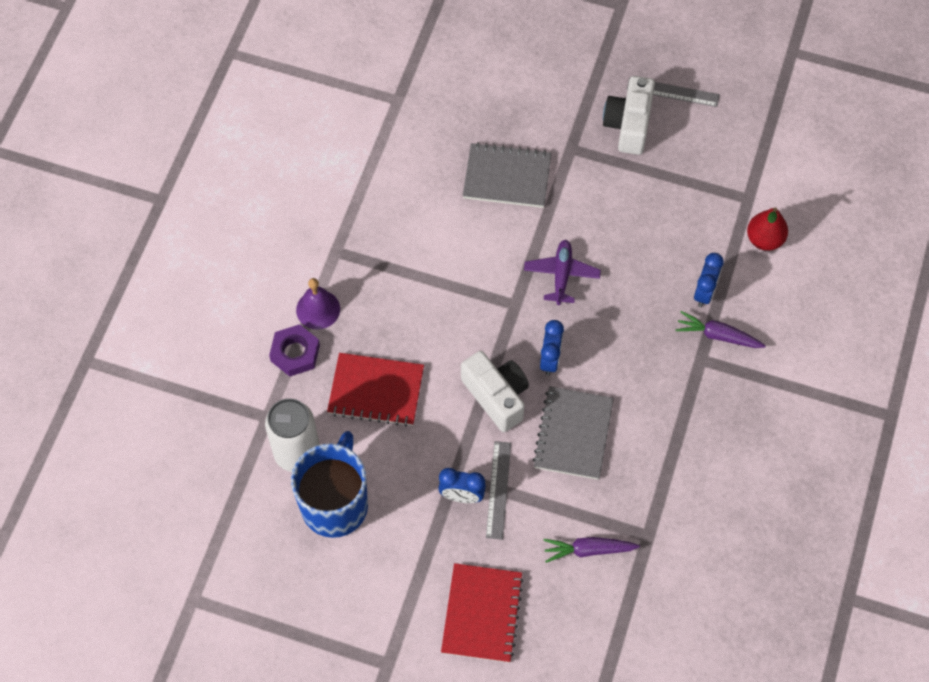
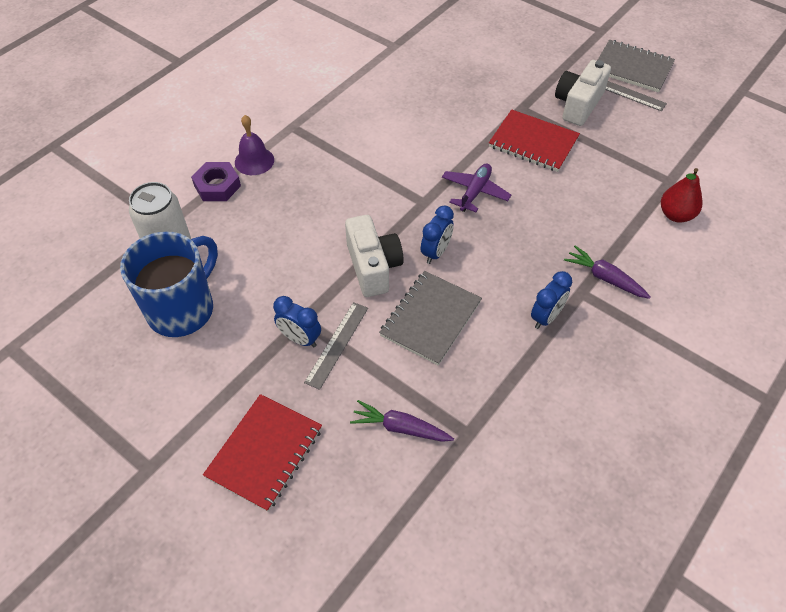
camera: 20 degrees right, 10 degrees down
red notebook [327,353,424,427] -> red notebook moved to [489,109,580,172]
grey notebook [463,142,552,208] -> grey notebook moved to [597,40,675,92]
blue clock [694,253,724,307] -> blue clock moved to [531,271,572,329]

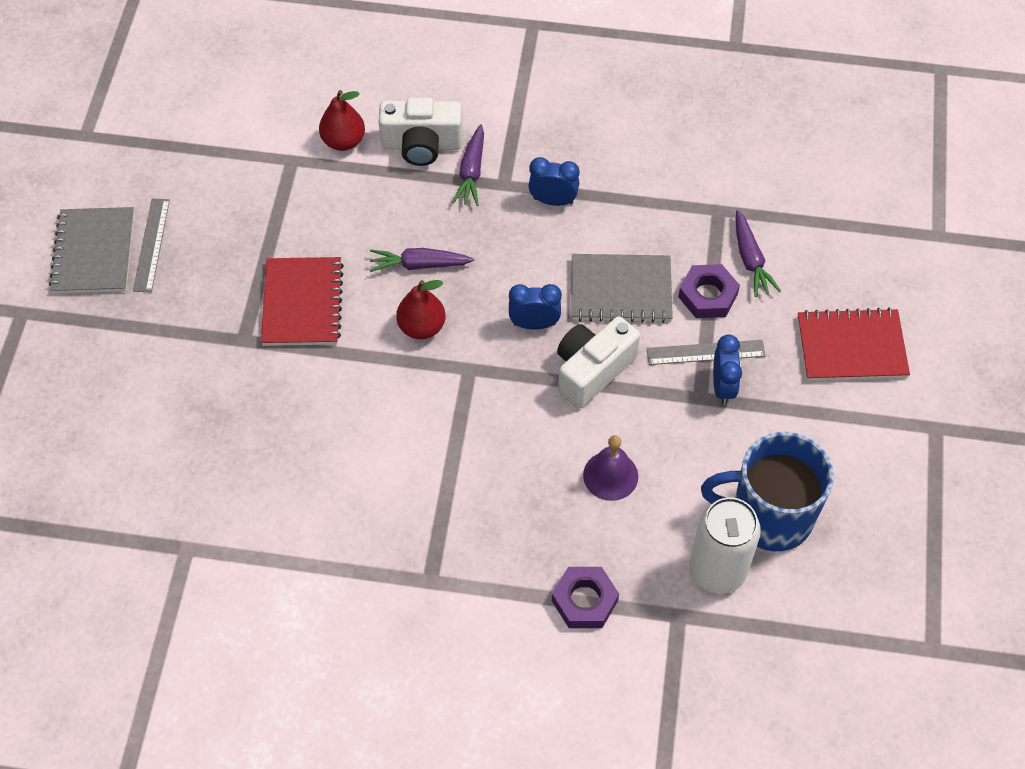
camera: 120 degrees left, 5 degrees up
purple bell [235,115,274,175] -> purple bell moved to [583,435,638,501]
purple plane [442,163,511,212] -> red pear [396,280,446,339]
white camera [555,60,611,126] -> white camera moved to [379,98,463,166]
none -> purple carrot [370,248,474,272]
none -> purple nut [678,264,740,318]

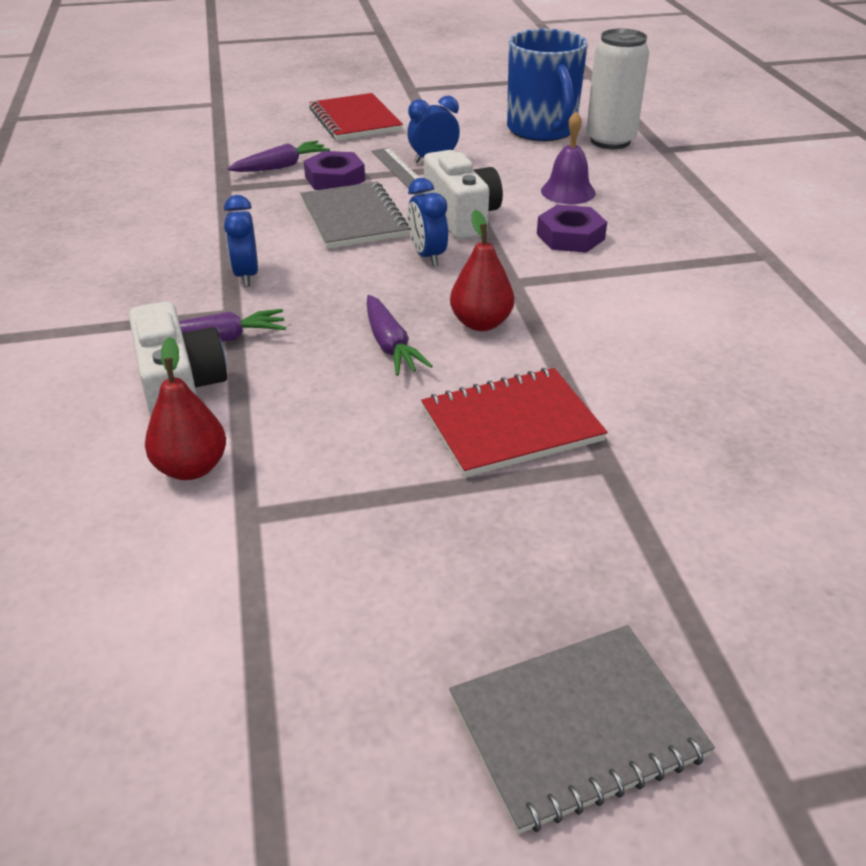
camera: 110 degrees left, 20 degrees down
grey ruler [133,199,170,292] -> none
purple nut [552,567,619,628] -> purple nut moved to [537,204,607,253]
white camera [557,316,640,409] -> white camera turned 135 degrees counterclockwise [424,150,503,240]

